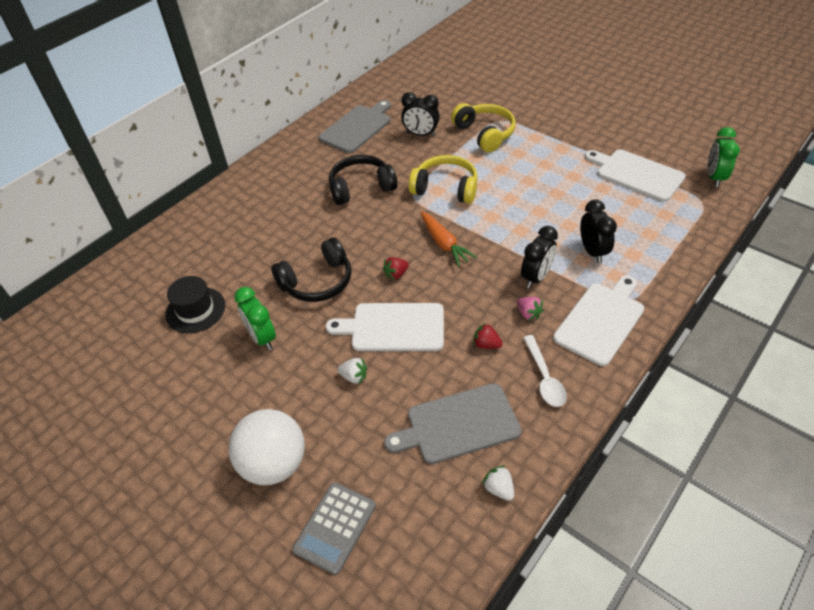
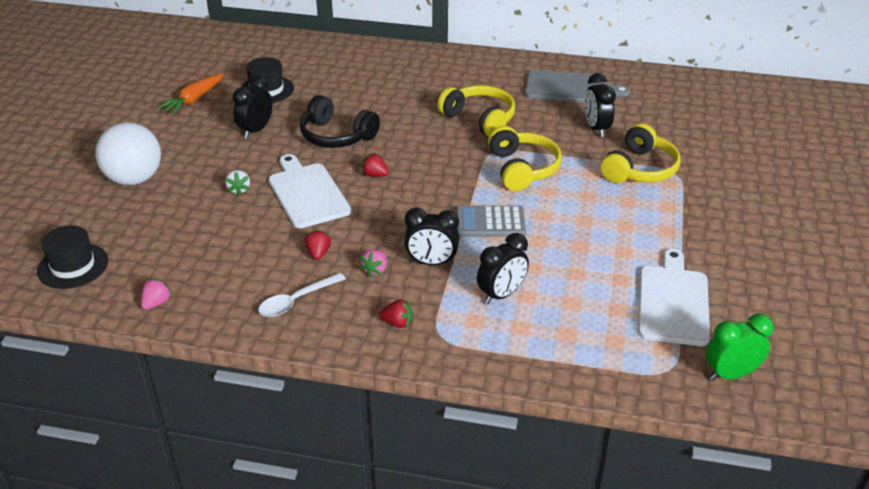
camera: 60 degrees right, 10 degrees down
green clock [234,287,276,350] -> black clock [233,76,272,139]
grey calculator [292,482,376,575] -> grey calculator moved to [456,205,526,237]
black headphones [329,155,397,205] -> yellow headphones [437,85,515,137]
grey cutting board [384,383,521,464] -> none
orange carrot [421,212,477,267] -> orange carrot moved to [157,74,224,114]
white strawberry [482,465,514,501] -> pink strawberry [141,278,173,310]
white cutting board [553,275,644,366] -> red strawberry [379,299,412,328]
none -> black hat [37,225,108,289]

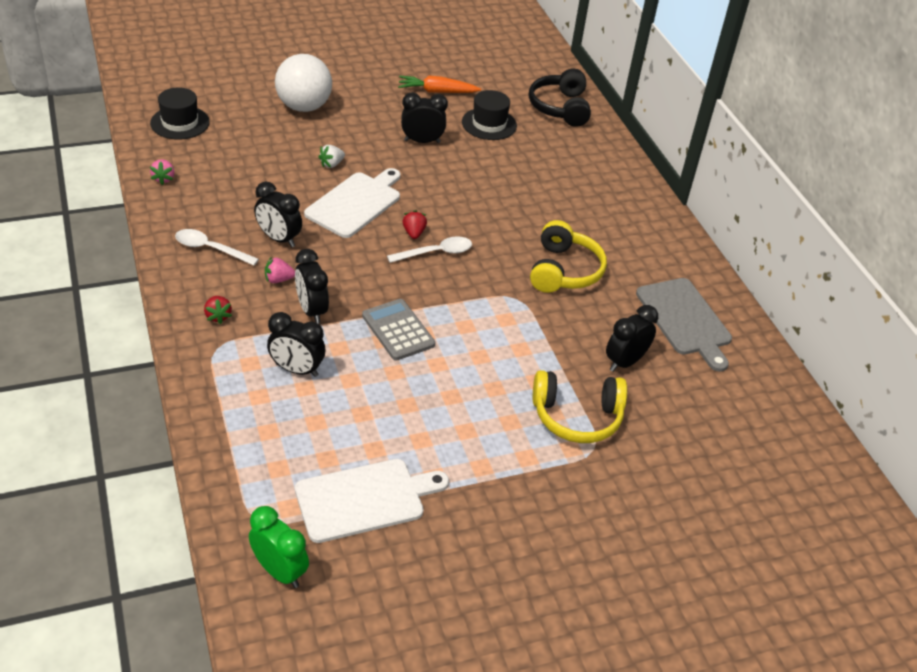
camera: 55 degrees right, 5 degrees up
pink strawberry [141,278,173,310] -> pink strawberry turned 90 degrees clockwise [150,159,175,185]
black headphones [300,95,380,148] -> black headphones moved to [529,68,591,127]
red strawberry [305,229,331,260] -> black clock [254,182,302,247]
yellow headphones [488,126,562,191] -> none
none -> white spoon [387,236,472,263]

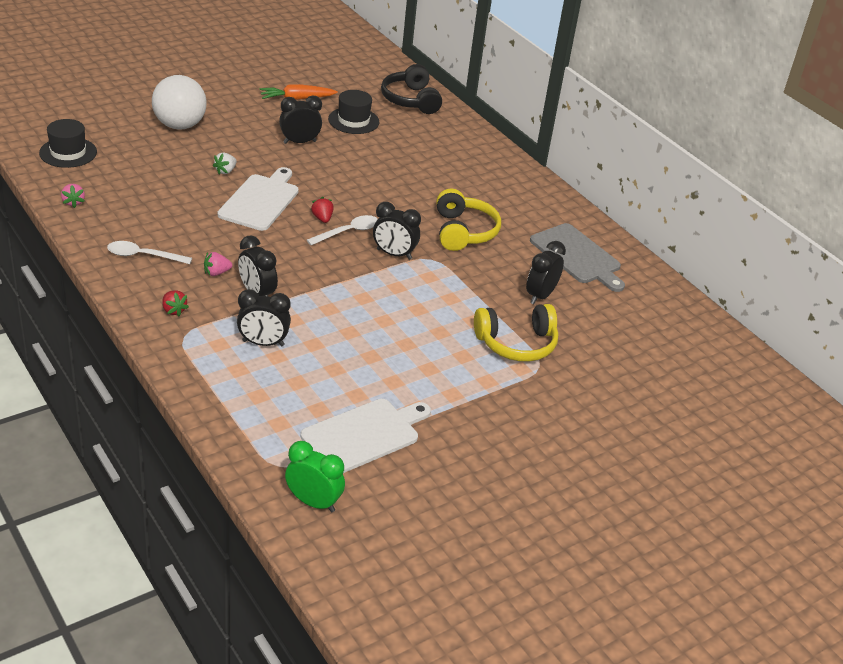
camera: 15 degrees left, 5 degrees down
black clock [254,182,302,247] -> black clock moved to [373,202,421,260]
grey calculator [362,299,435,361] -> none

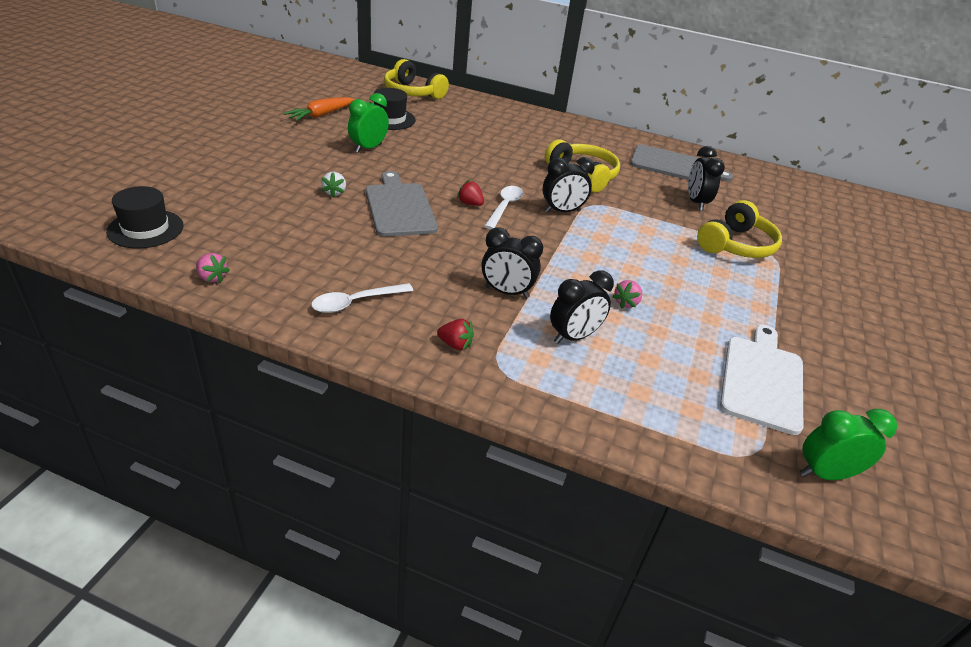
camera: 35 degrees left, 0 degrees up
white ball [152,75,207,130] -> none
pink strawberry [204,252,232,276] -> pink strawberry moved to [612,280,642,309]
white cutting board [217,167,299,231] -> grey cutting board [366,171,438,237]
black clock [279,95,322,144] -> green clock [348,93,389,153]
black headphones [381,64,442,114] -> yellow headphones [384,59,449,99]

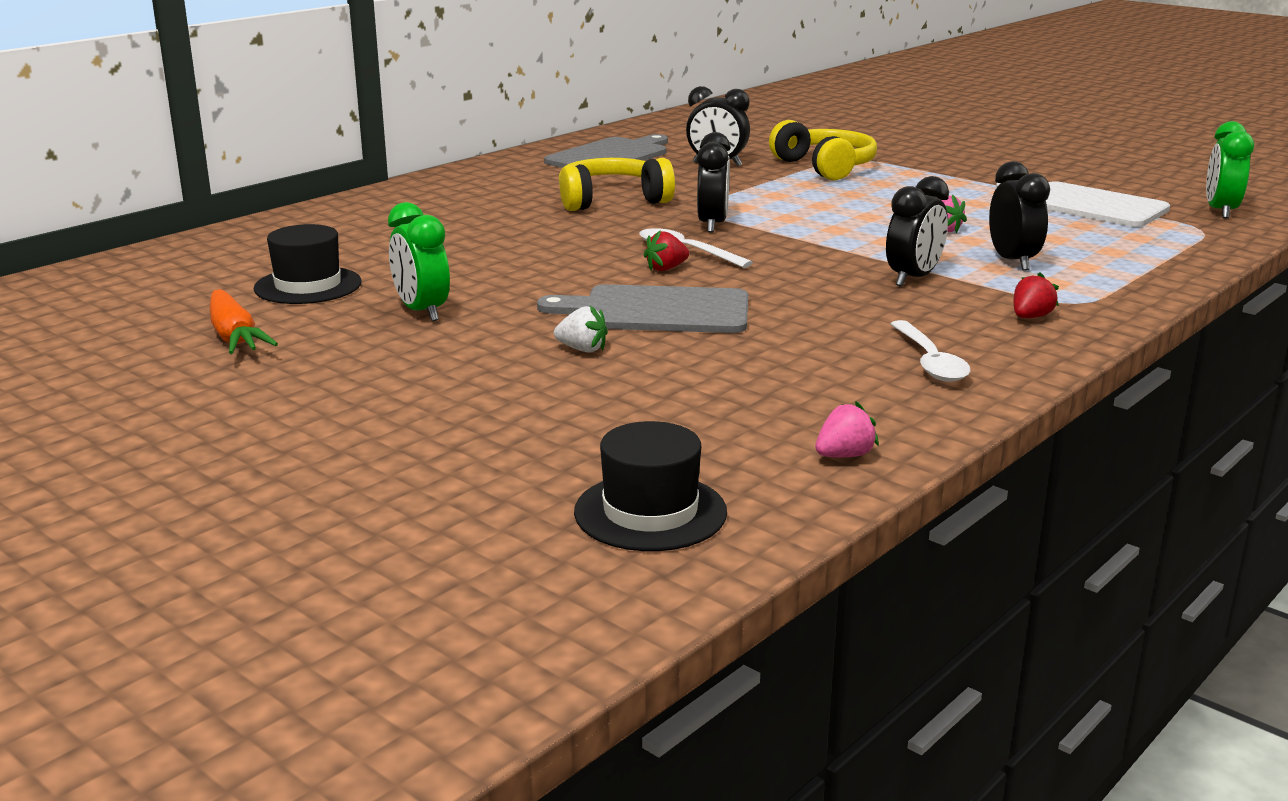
camera: 65 degrees left, 15 degrees down
yellow headphones [384,59,449,99] -> none

